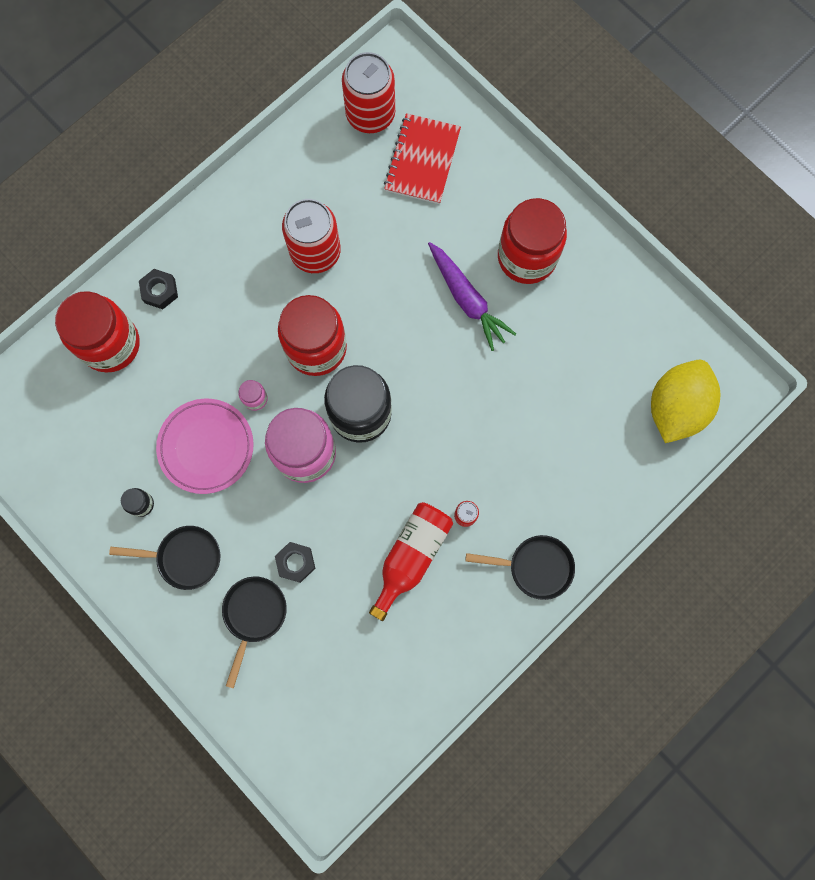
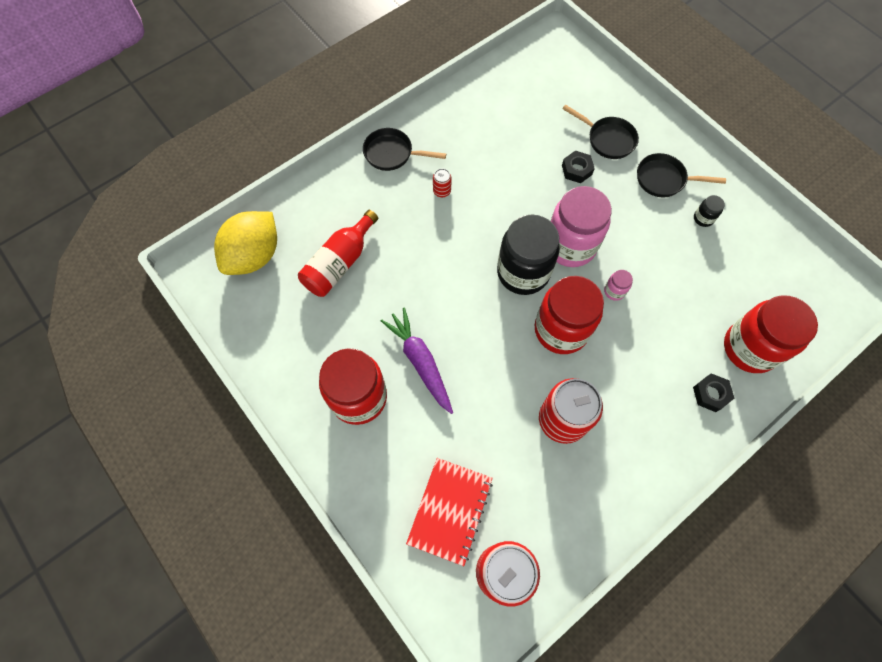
camera: 175 degrees left, 10 degrees down
pink plate [156,399,254,494] -> none
black pan [222,577,287,688] -> black pan turned 75 degrees counterclockwise [562,104,639,159]
red bottle [369,502,453,621] -> red bottle moved to [298,210,378,297]

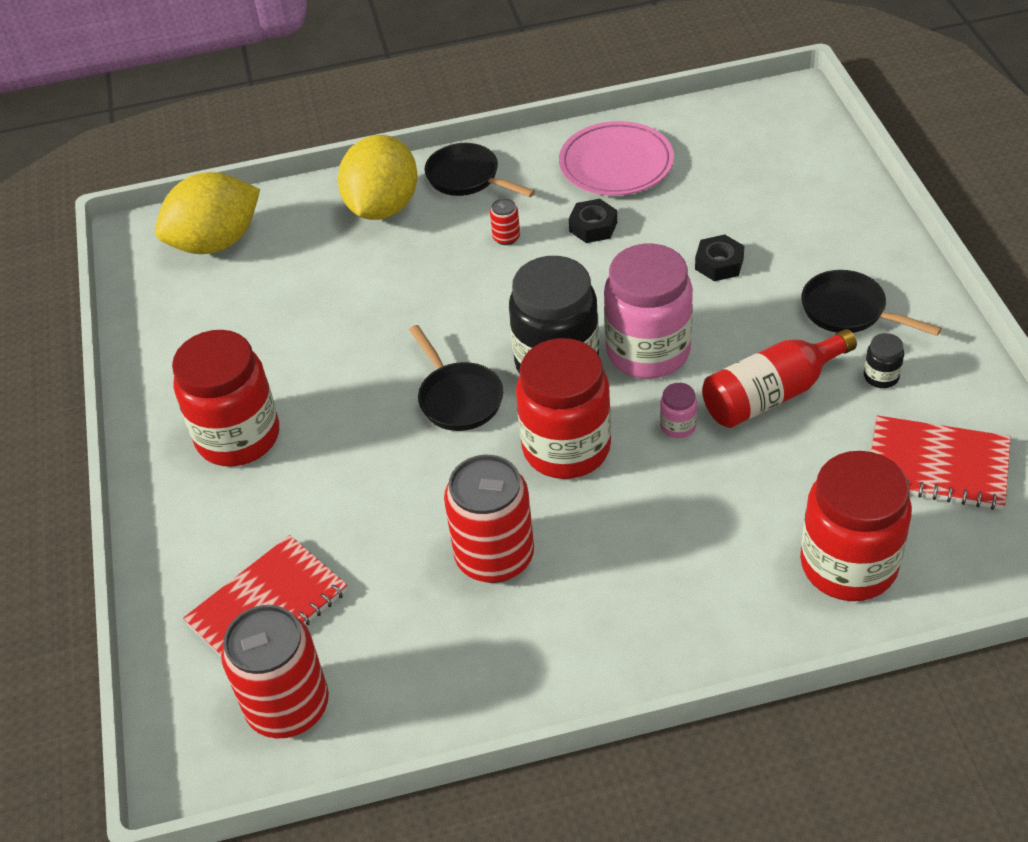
camera: 30 degrees right, 20 degrees down
red bottle [298,210,378,297] -> red bottle moved to [702,329,857,428]
purple carrot [381,308,453,414] -> none
black pan [562,104,639,159] -> black pan moved to [409,325,503,431]
black nut [693,373,734,412] -> black nut moved to [569,199,617,243]
none -> yellow lemon [338,135,418,220]
none -> pink plate [559,121,674,196]
none -> red notebook [871,415,1011,510]

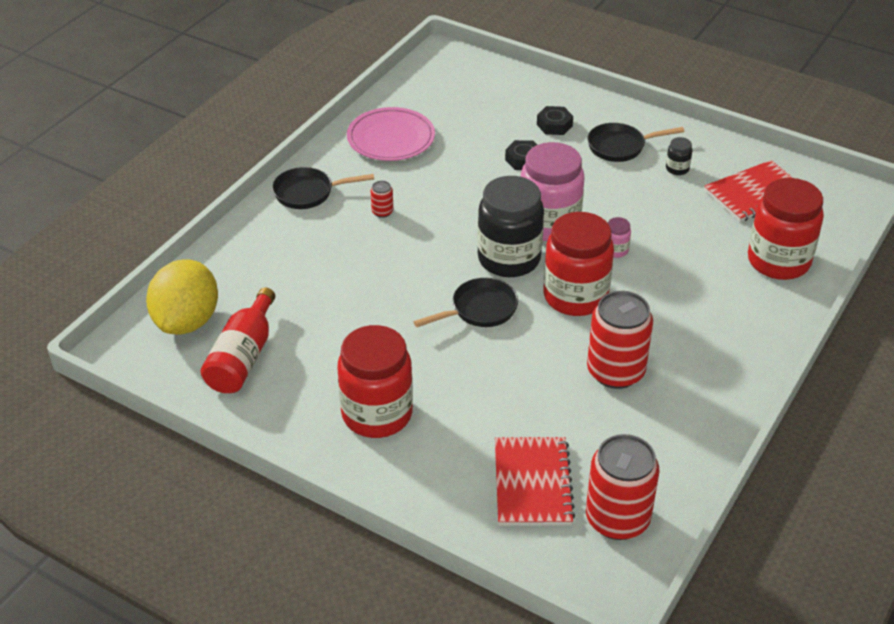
camera: 50 degrees left, 5 degrees down
yellow lemon [338,135,418,220] -> none
black pan [409,325,503,431] -> black pan turned 45 degrees counterclockwise [413,278,518,327]
black nut [569,199,617,243] -> black nut moved to [537,106,573,135]
red bottle [702,329,857,428] -> red bottle moved to [201,287,275,393]

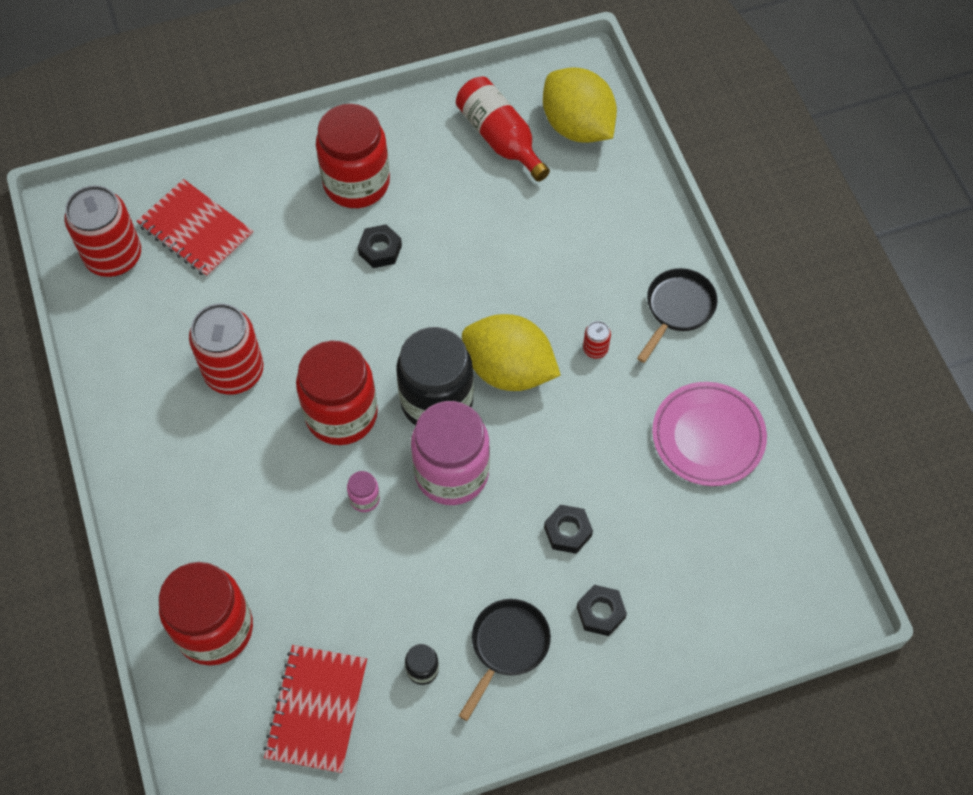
camera: 130 degrees right, 20 degrees up
black pan [413,278,518,327] -> none
none -> black nut [358,224,402,268]
none -> yellow lemon [462,314,561,391]

